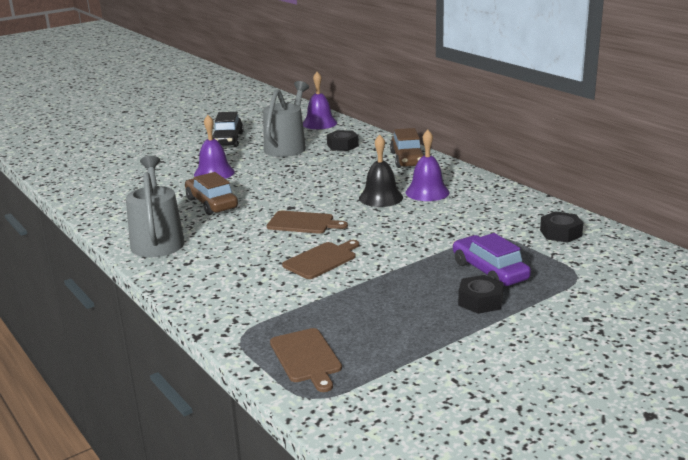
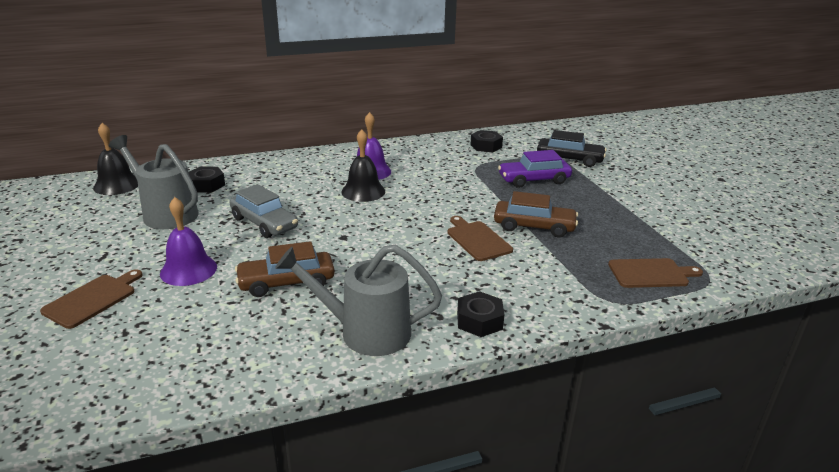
camera: 75 degrees left, 5 degrees up
black car [212,112,243,147] -> black car moved to [537,130,607,167]
brown cutting board [267,210,348,234] -> brown cutting board moved to [40,269,143,329]
purple bell [303,72,337,129] -> black bell [93,123,138,195]
brown car [390,128,425,168] -> brown car moved to [494,191,578,237]
black nut [458,275,504,314] -> black nut moved to [457,291,504,337]
none -> grey car [230,184,298,238]

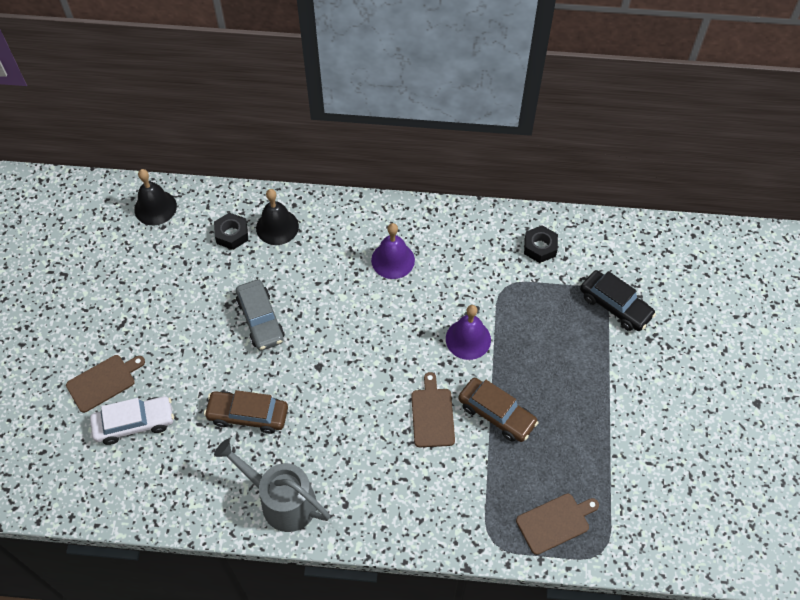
camera: 25 degrees right, 30 degrees up
grey watering can [109,135,199,229] -> none
purple bell [160,197,217,286] -> purple bell moved to [446,305,491,360]
black bell [341,129,385,202] -> black bell moved to [256,189,299,245]
black nut [457,291,504,337] -> none
purple car [498,150,572,188] -> none
brown cutting board [608,258,703,288] -> brown cutting board turned 45 degrees counterclockwise [516,493,599,555]
none -> white car [90,396,174,445]

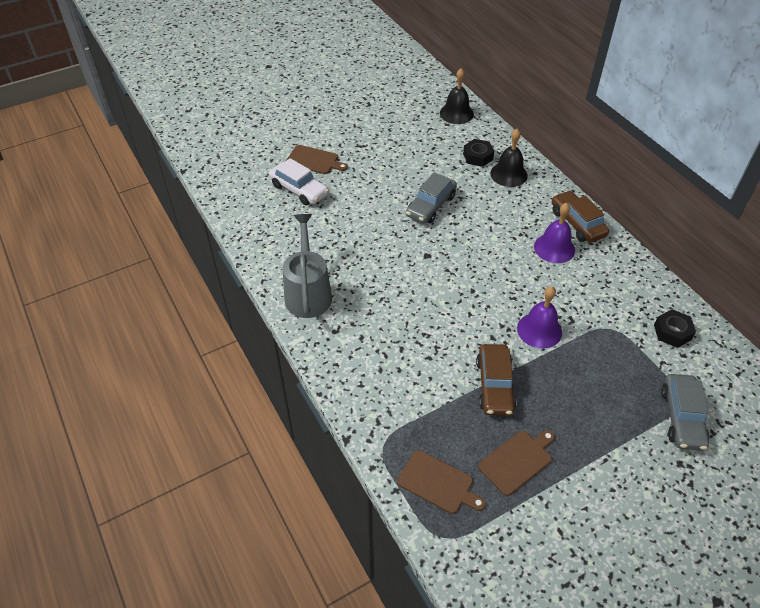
camera: 55 degrees right, 10 degrees down
brown car [204,390,288,434] -> brown car moved to [552,190,609,243]
brown cutting board [411,372,455,447] -> brown cutting board moved to [478,430,555,496]
black car [580,270,656,331] -> grey car [661,374,709,451]

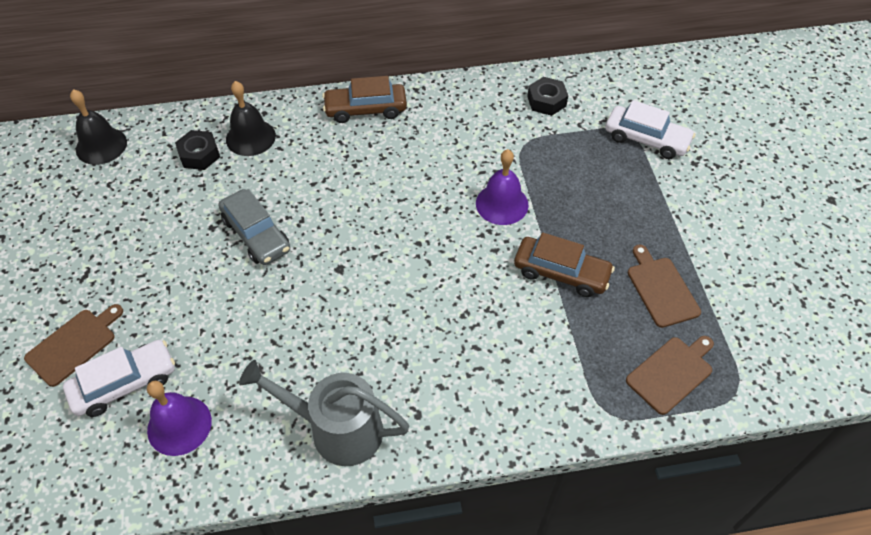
camera: 70 degrees left, 5 degrees up
purple bell [534,203,575,263] -> purple bell moved to [147,381,212,456]
grey car [661,374,709,451] -> white car [606,100,695,159]

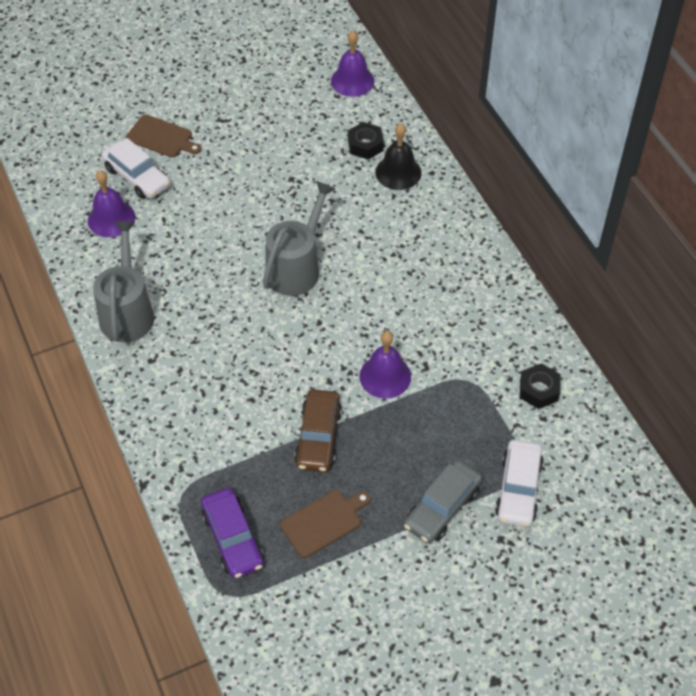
camera: 75 degrees right, 0 degrees up
black bell [70,89,127,165] -> purple bell [331,30,374,97]
grey car [218,189,290,265] -> grey car moved to [404,460,482,544]
brown car [322,76,407,123] -> none
brown cutting board [626,336,714,415] -> purple car [201,488,264,579]
none -> grey watering can [263,181,335,296]

